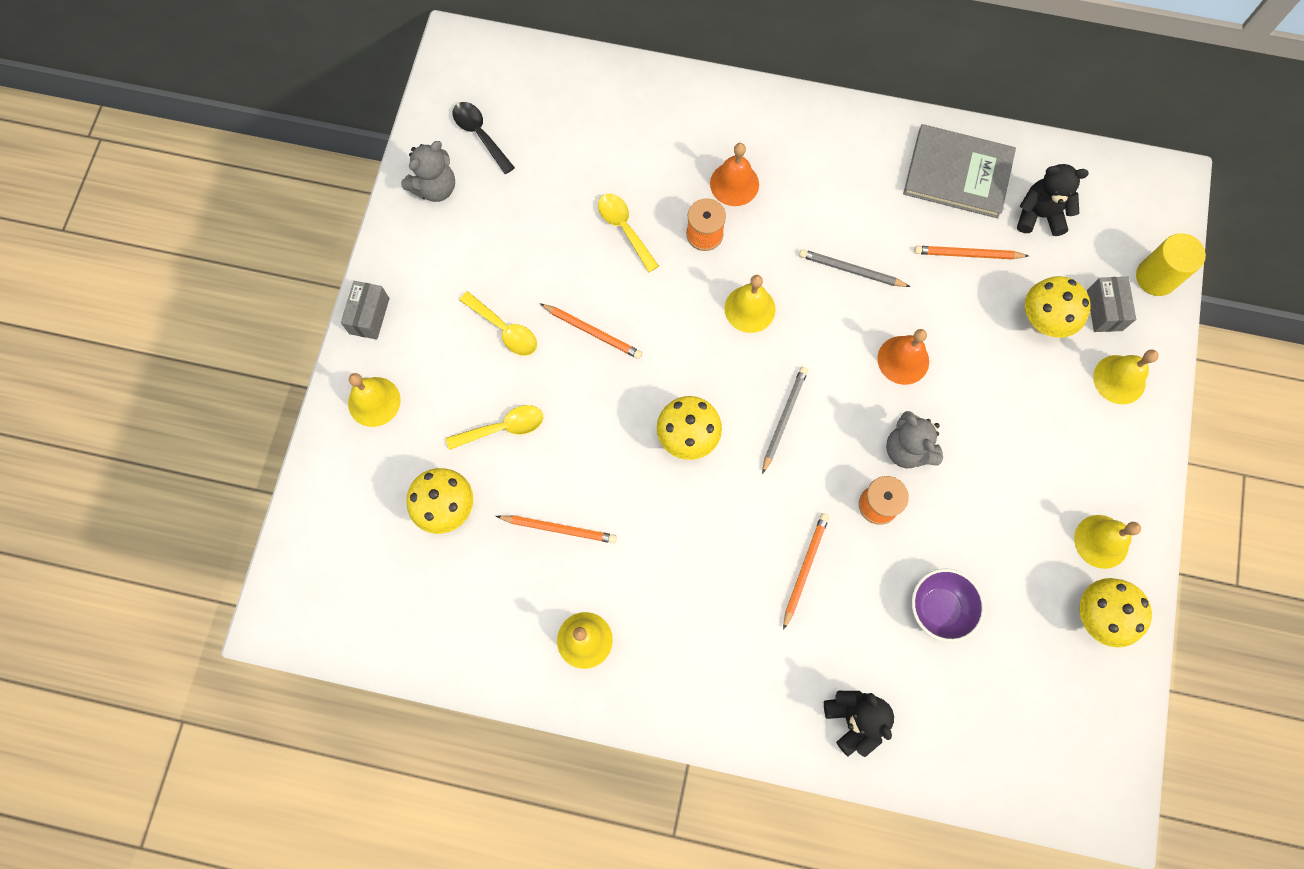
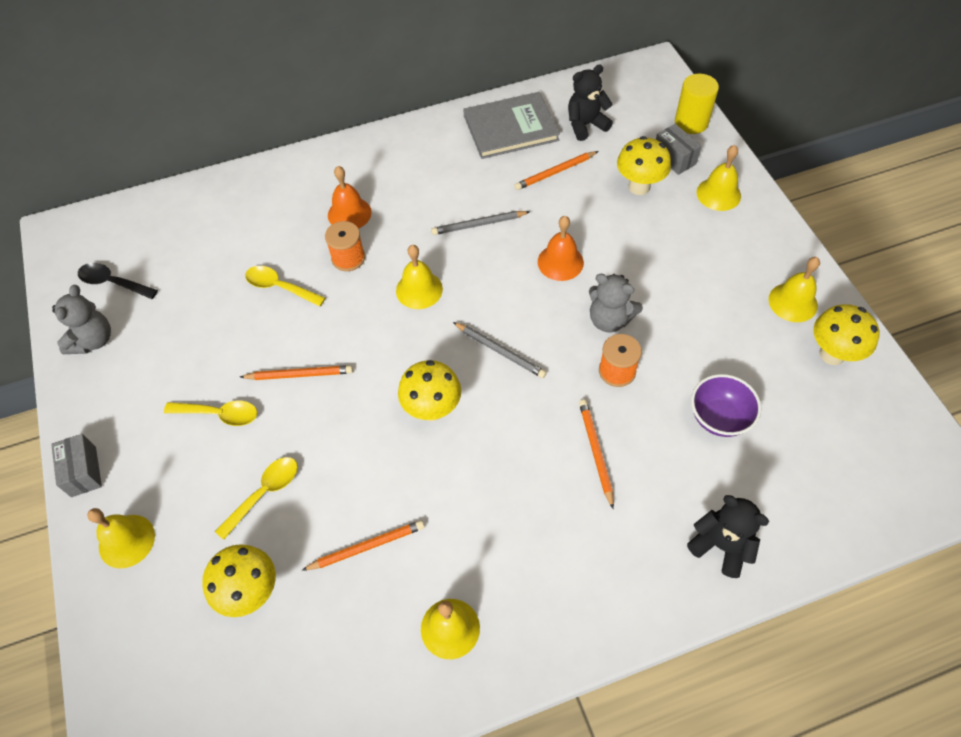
camera: 30 degrees left, 15 degrees down
grey pencil [762,367,808,474] -> grey pencil turned 135 degrees clockwise [453,322,547,378]

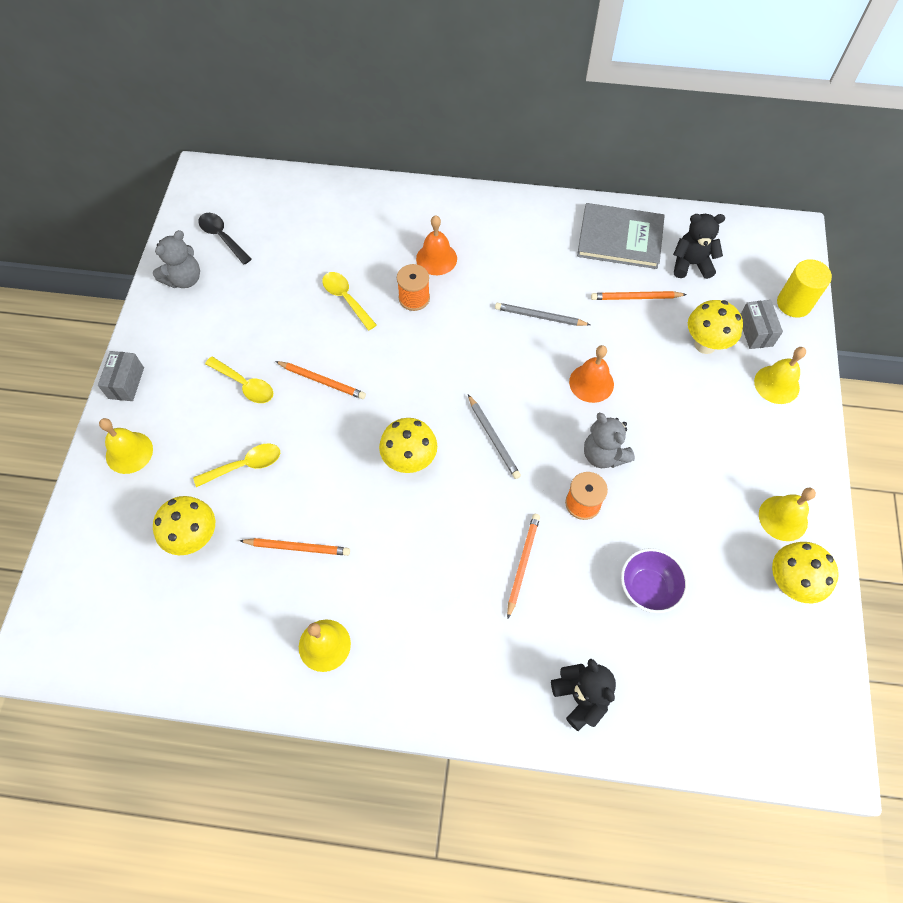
camera: 25 degrees right, 5 degrees up
yellow bell [396,245,443,309] -> none

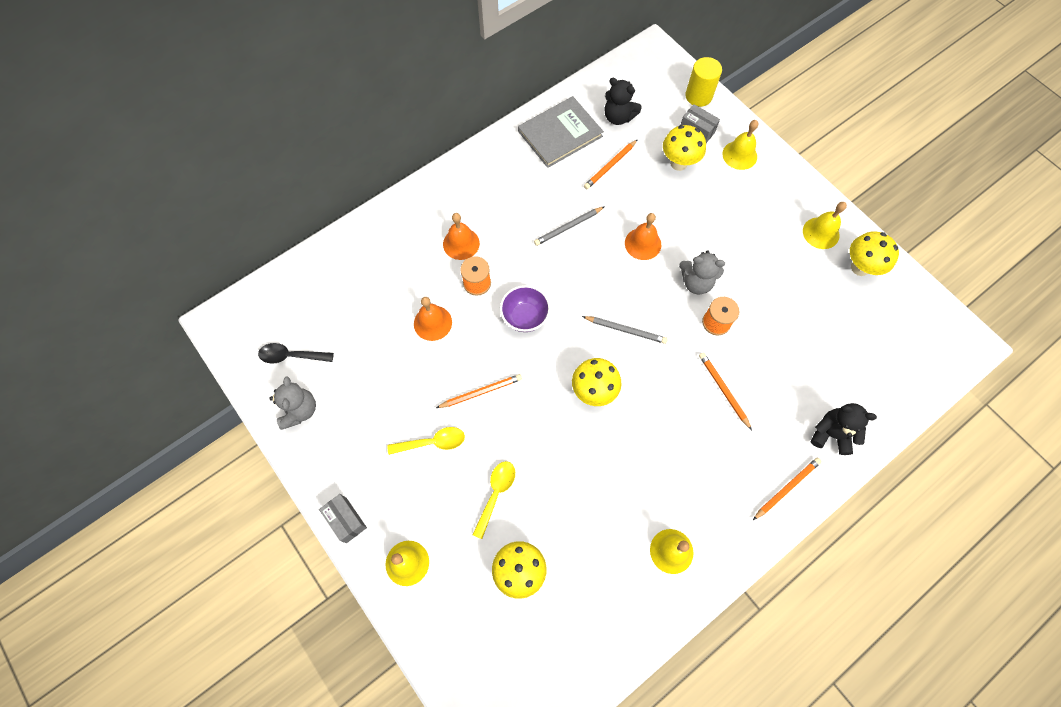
camera: 45 degrees left, 5 degrees up
orange pencil [240,538,350,556] -> orange pencil moved to [753,458,821,520]
yellow spoon [322,272,377,330] -> orange bell [414,297,452,341]
purple bowl [621,548,688,613] -> purple bowl moved to [500,285,551,332]
black teddy bear [673,214,725,279] -> black teddy bear turned 105 degrees counterclockwise [605,78,642,125]

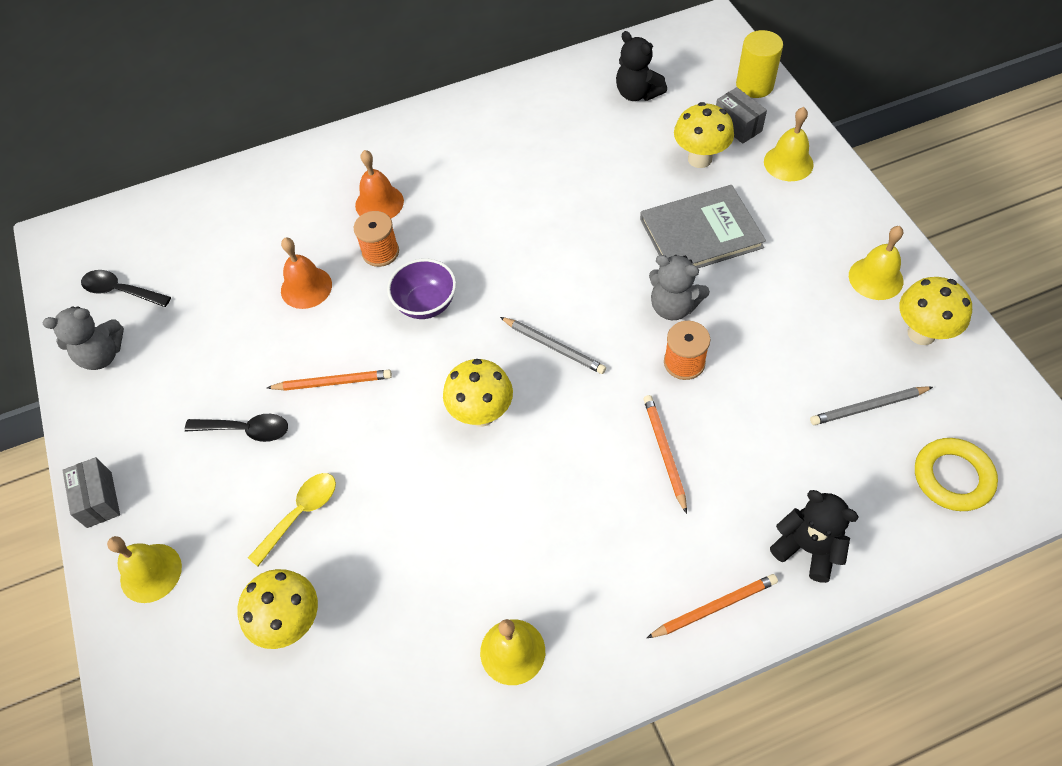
camera: 20 degrees right, 10 degrees down
grey teddy bear [270,376,316,430] -> grey teddy bear turned 60 degrees clockwise [43,306,124,370]
yellow spoon [387,427,465,455] -> black spoon [184,414,288,442]
grey book [518,96,604,168] -> grey book moved to [640,185,766,268]
grey pencil [534,206,605,246] -> grey pencil moved to [810,386,933,425]
orange pencil [584,139,638,189] -> none
orange bell [625,213,661,260] -> none
none -> yellow ring [915,438,998,511]

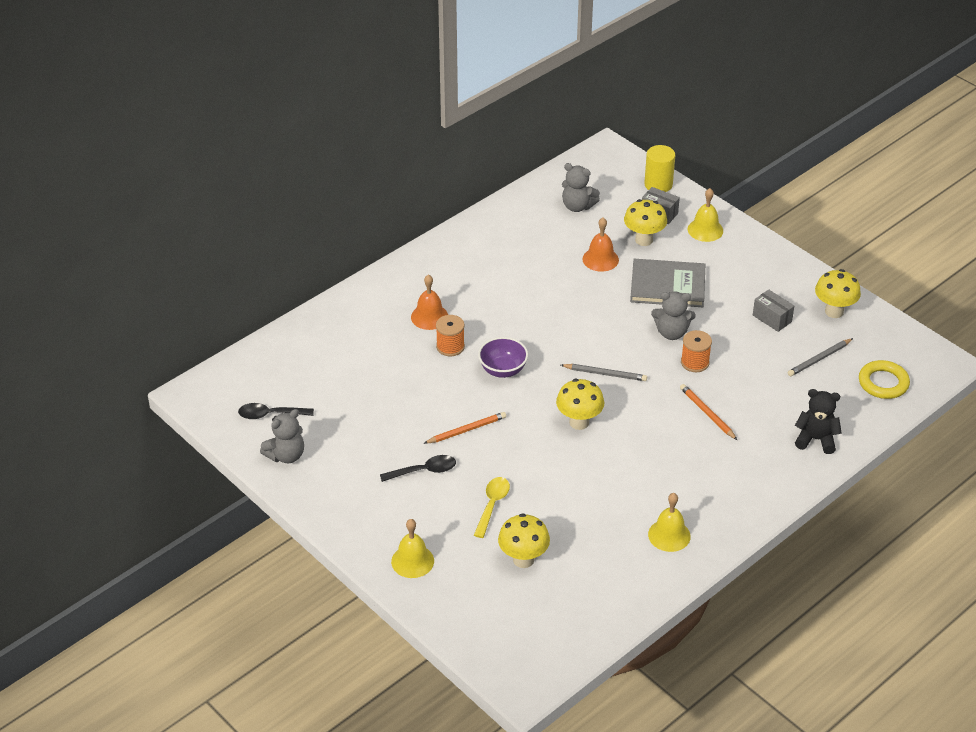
camera: 25 degrees left, 15 degrees down
grey box [62,457,120,528] -> grey box moved to [753,289,794,332]
orange bell [281,238,332,309] -> orange bell moved to [583,217,619,272]
black teddy bear [616,31,667,101] -> grey teddy bear [562,163,600,212]
grey book [640,185,766,268] -> grey book turned 45 degrees clockwise [630,259,705,307]
orange pencil [647,574,778,638] -> none
yellow bell [849,226,904,300] -> none

